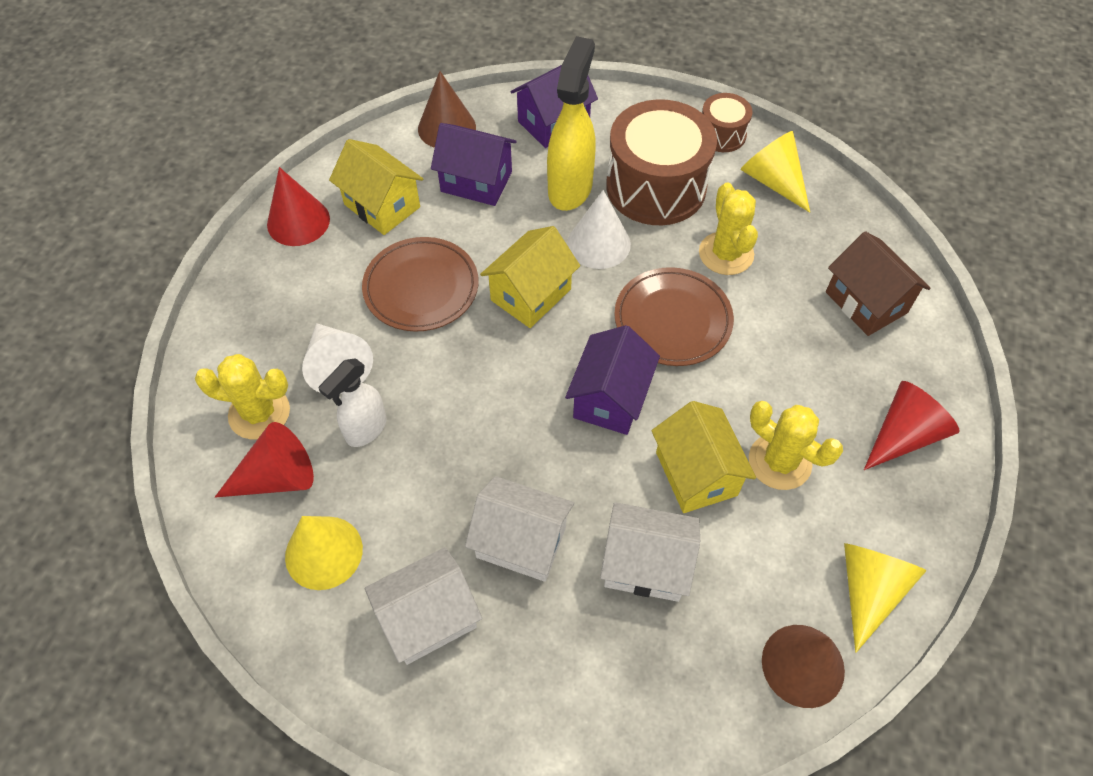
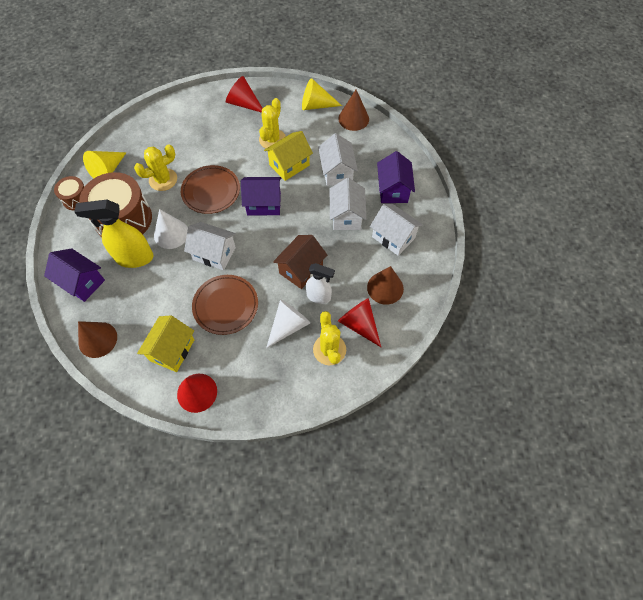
camera: 110 degrees left, 5 degrees up
yellow cone [285,516,363,590] -> brown cone [367,266,404,305]
purple house [431,123,517,206] -> purple house moved to [377,151,415,203]
yellow house [480,226,580,328] -> white house [184,222,236,270]
brown house [826,231,931,336] -> brown house moved to [273,235,327,289]

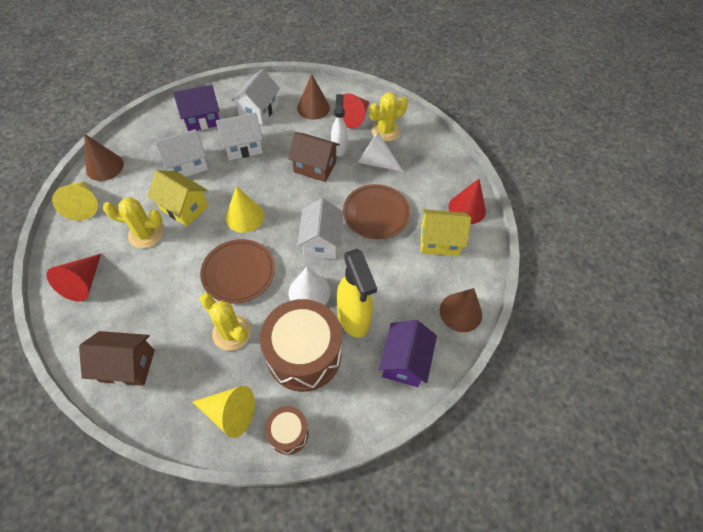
camera: 110 degrees left, 5 degrees down
purple house [241,177,281,215] -> yellow cone [226,186,264,233]
none -> brown house [79,331,155,386]

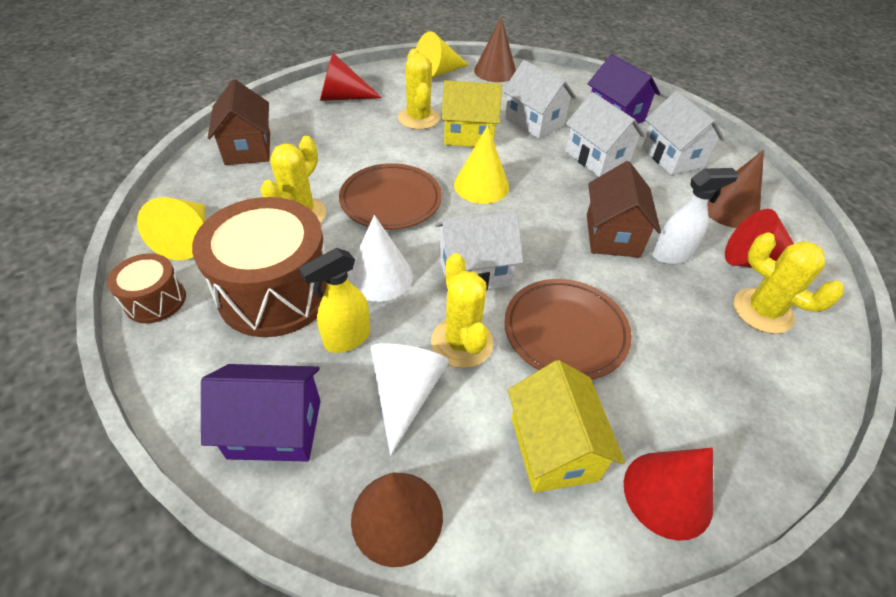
camera: 75 degrees right, 10 degrees down
yellow house [147,170,208,227] -> yellow house turned 75 degrees clockwise [441,80,502,147]
white house [231,69,280,125] -> white house turned 60 degrees clockwise [642,91,725,175]
yellow spray bottle [337,249,377,338] -> yellow spray bottle [299,248,370,353], size x0.64
white cone [358,132,404,172] -> white cone moved to [370,343,449,456]
none -> yellow cactus [431,253,493,368]

